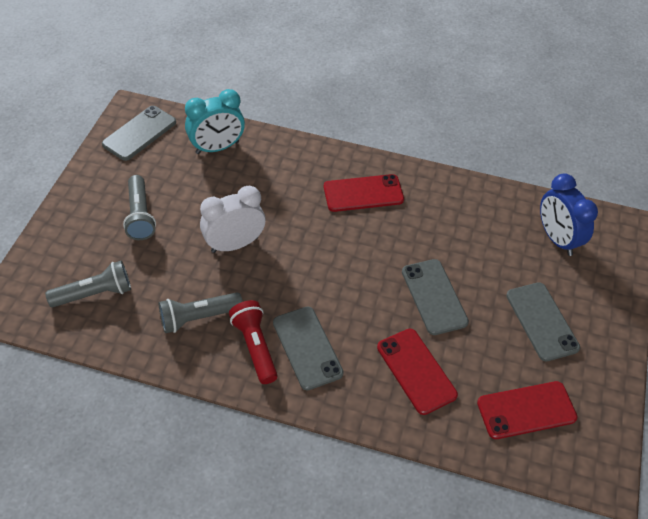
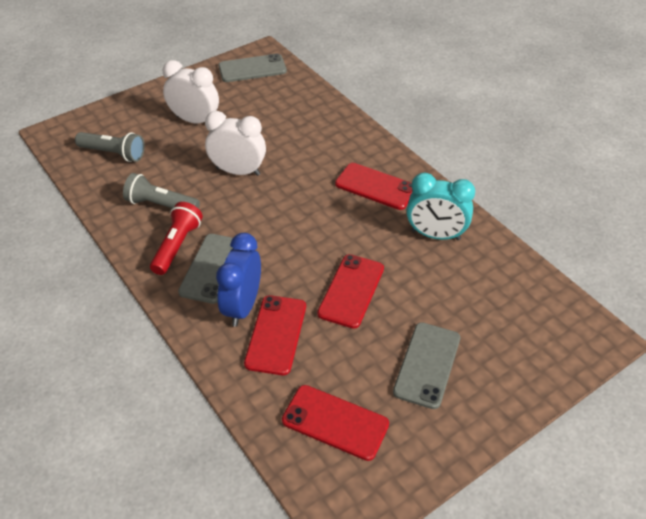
camera: 40 degrees right, 5 degrees down
grey flashlight [123,175,156,240] -> white clock [163,60,219,124]
turquoise clock [185,89,245,154] -> turquoise clock moved to [406,173,475,240]
grey phone [402,259,469,335] -> red phone [317,254,384,329]
blue clock [540,173,598,256] -> blue clock moved to [216,233,261,327]

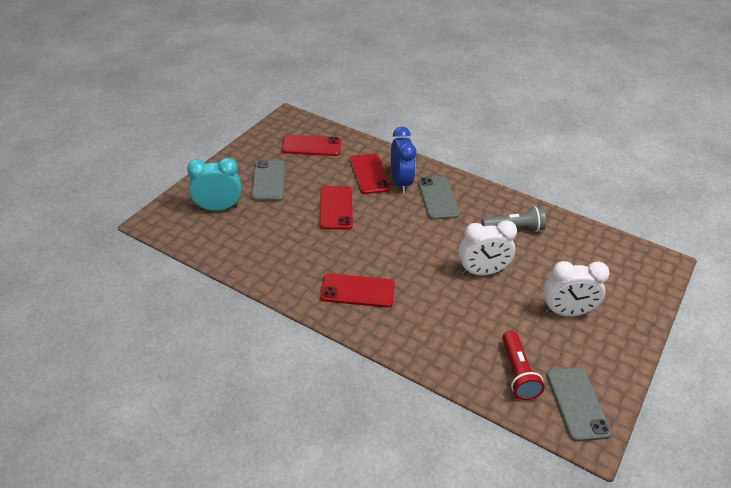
camera: 155 degrees right, 5 degrees down
grey flashlight [75,132,145,162] -> none
red flashlight [150,202,203,275] -> red flashlight moved to [502,331,545,400]
grey phone [218,54,287,82] -> grey phone turned 60 degrees counterclockwise [547,367,612,442]
turquoise clock [406,173,475,240] -> turquoise clock moved to [187,158,241,211]

